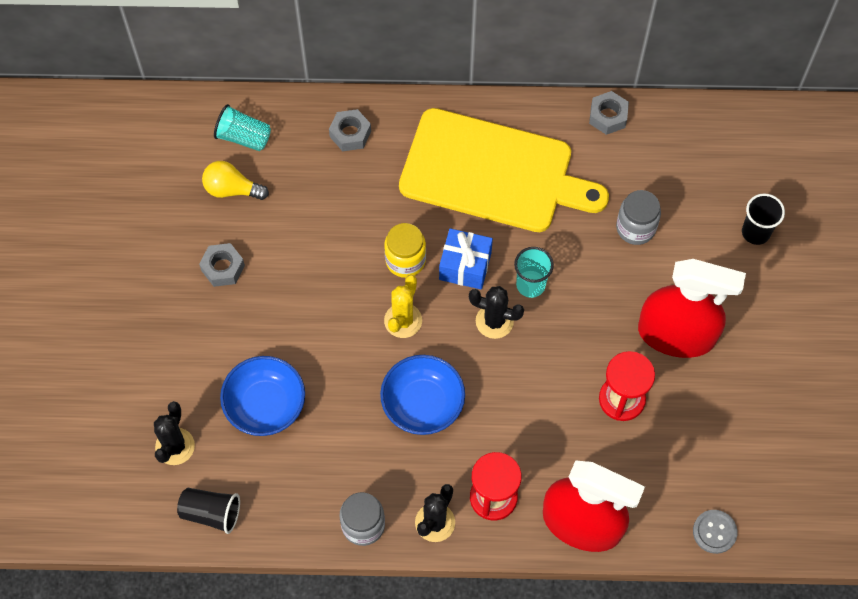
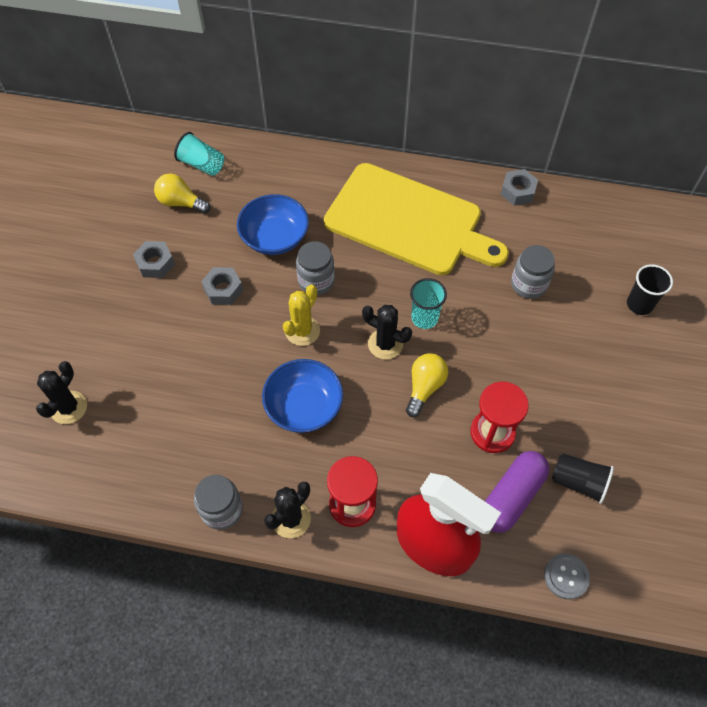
camera: 10 degrees right, 5 degrees down
black cup [177,488,240,534] -> black cup moved to [552,453,614,504]
blue bowl [220,356,305,436] -> blue bowl moved to [237,194,309,255]
grey nut [329,109,371,151] -> grey nut moved to [201,267,243,305]
yellow jar [384,223,426,278] -> grey jar [296,241,335,295]
blue gift [439,228,493,290] -> none
red spray bottle [638,259,746,358] -> none
none -> yellow light bulb [406,353,448,417]
none -> purple capsule [485,451,549,533]

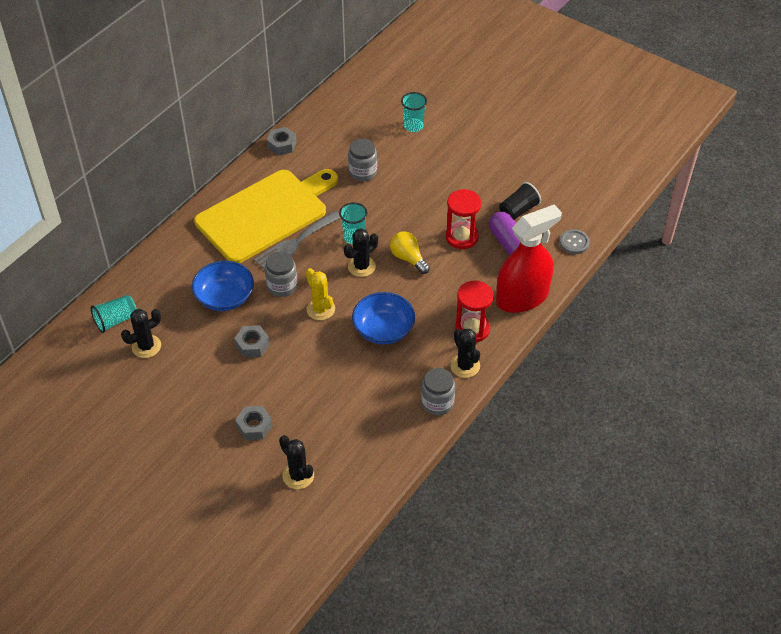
camera: 65 degrees left, 10 degrees down
grey nut [133,241,175,278] -> grey nut moved to [235,406,273,440]
yellow light bulb [154,173,210,214] -> black cactus [121,309,161,358]
black cup [627,264,673,315] -> turquoise cup [401,92,427,132]
none -> grey fork [254,211,340,270]

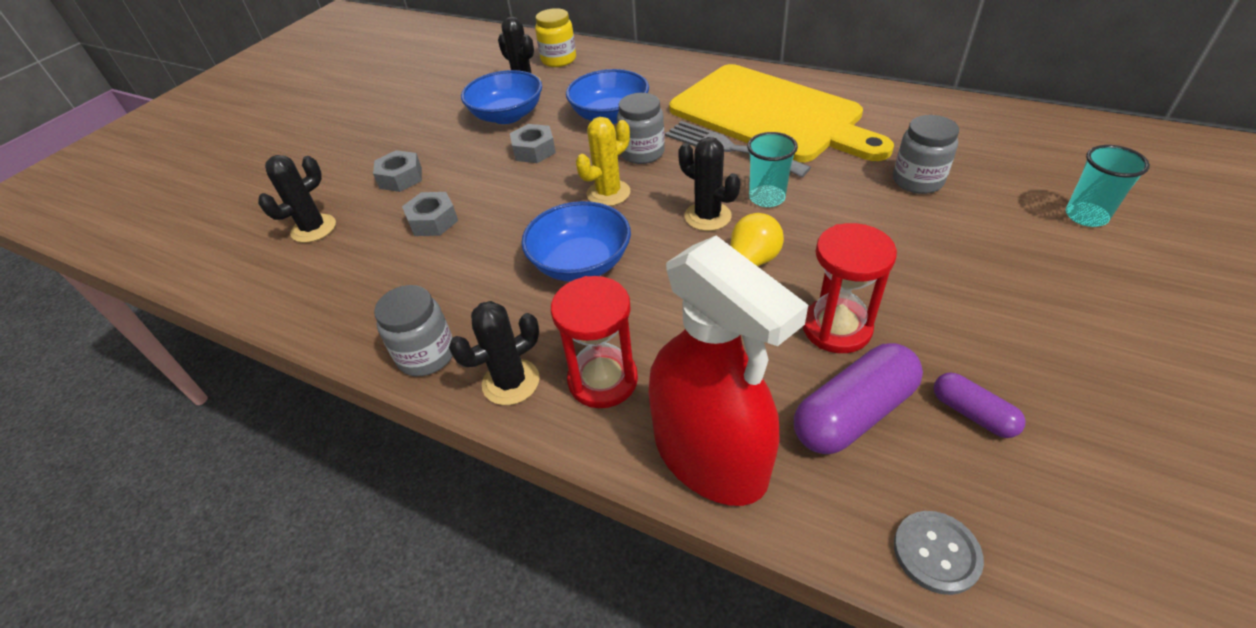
camera: 85 degrees right, 5 degrees down
turquoise cup [91,295,137,333] -> yellow jar [535,8,576,67]
grey nut [267,127,297,155] -> grey nut moved to [402,192,458,236]
black cup [500,182,541,220] -> purple capsule [934,373,1026,438]
none -> blue bowl [461,70,542,124]

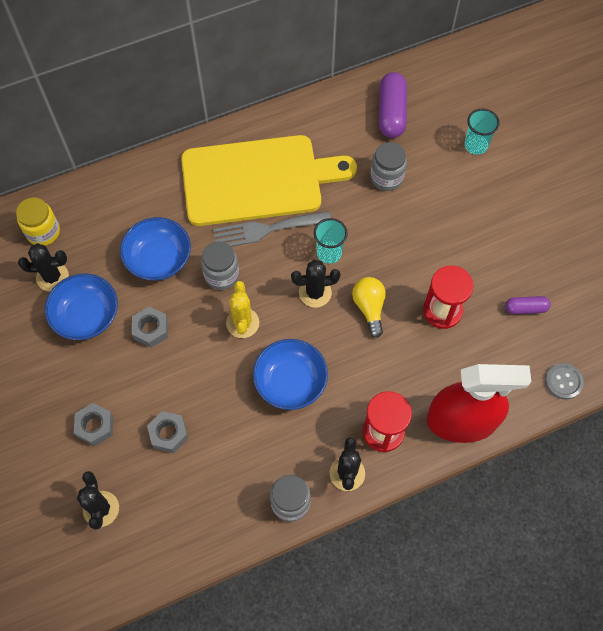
camera: 55 degrees left, 20 degrees up
purple capsule [794,343,923,454] -> purple capsule moved to [379,72,407,138]

